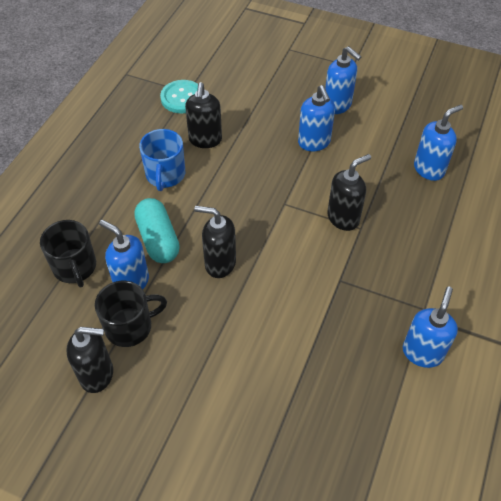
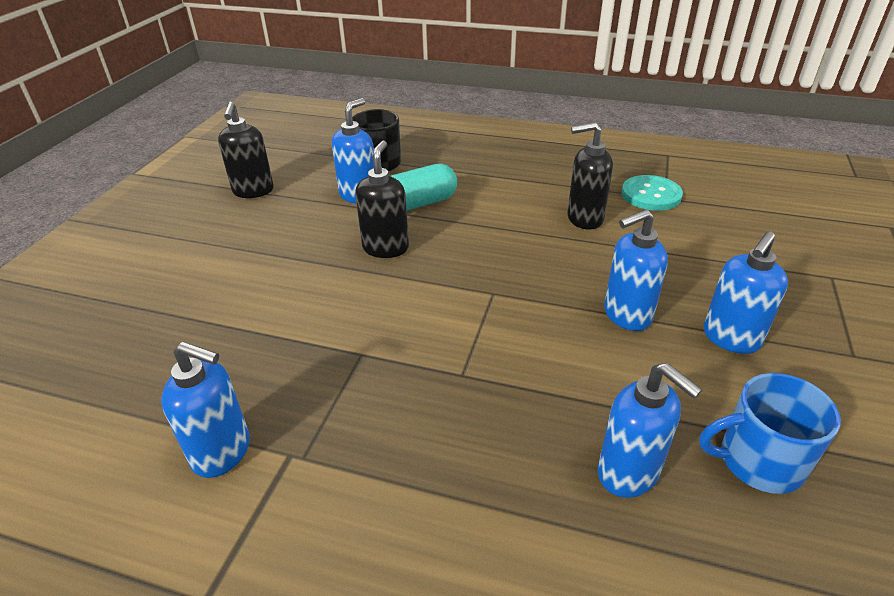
camera: 85 degrees right, 15 degrees down
black mug [95,281,167,347] -> none
blue mug [139,129,185,191] -> blue mug moved to [699,373,841,494]
black soap dispenser [327,154,371,231] -> none

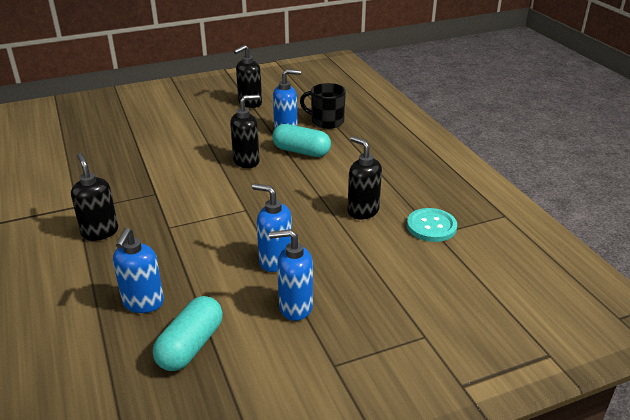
camera: 50 degrees right, 5 degrees down
blue soap dispenser [161,342,250,478] -> none
blue mug [699,373,841,494] -> turquoise capsule [153,296,223,371]
none -> black soap dispenser [71,153,118,241]

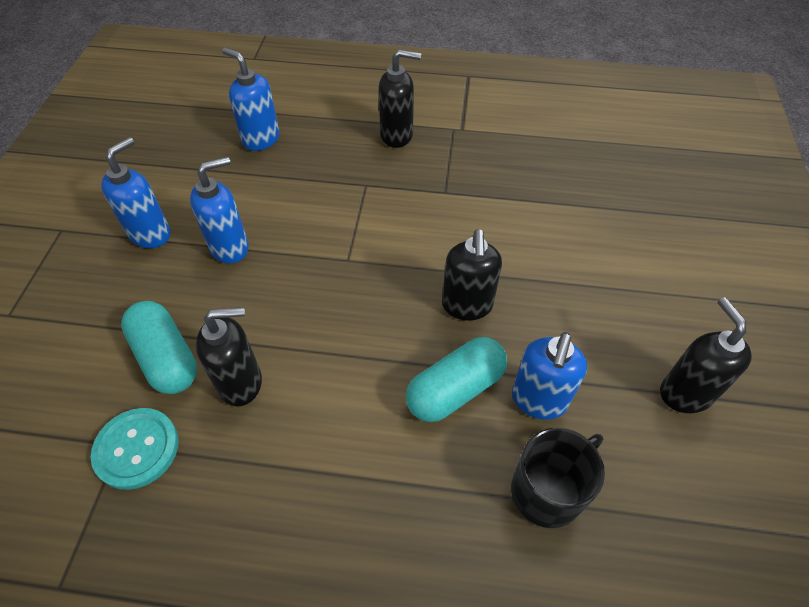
camera: 120 degrees right, 20 degrees up
turquoise capsule [153,296,223,371] -> turquoise capsule moved to [121,301,197,394]

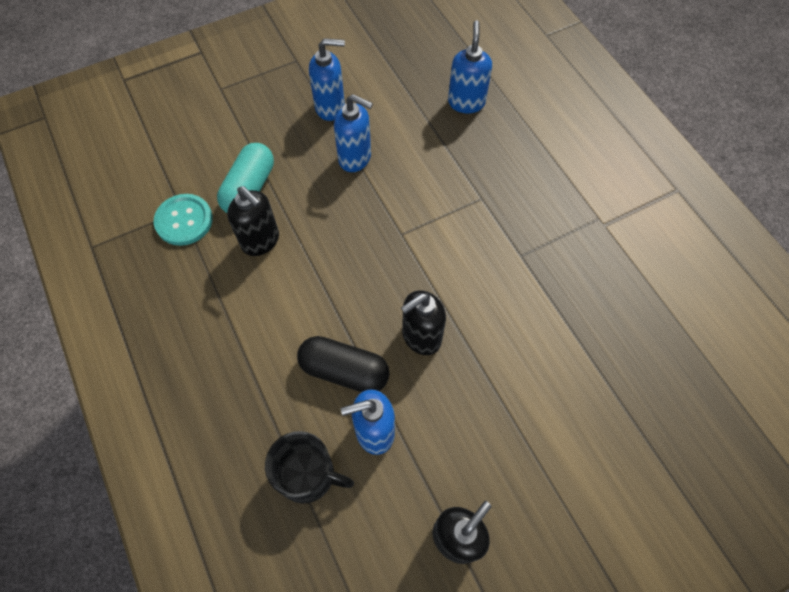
camera: 55 degrees right, 10 degrees up
black soap dispenser [378,49,421,148] -> none
turquoise capsule [406,337,507,422] -> black capsule [297,336,390,392]

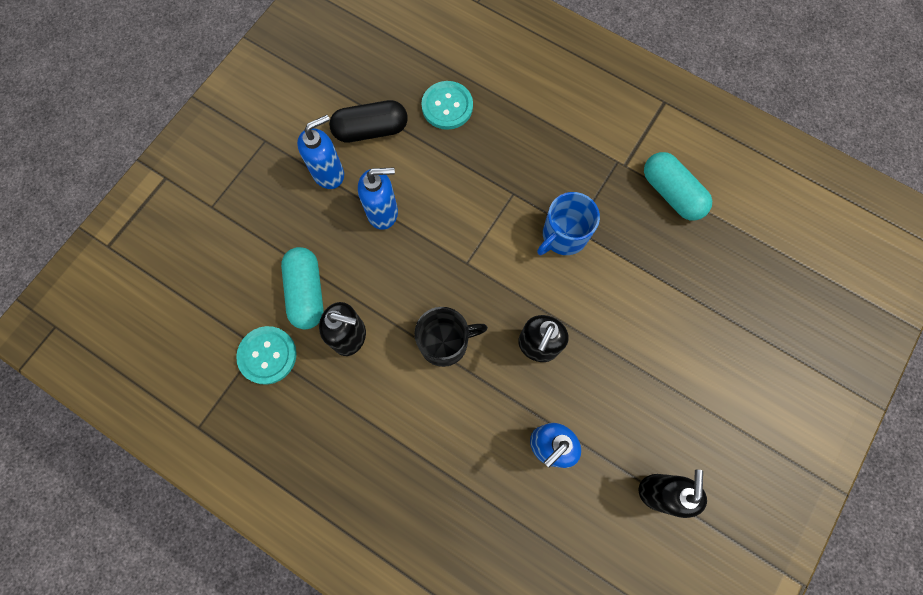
camera: 30 degrees left, 10 degrees up
black mug [265,431,354,504] -> black mug moved to [414,307,488,367]
black capsule [297,336,390,392] -> black capsule moved to [329,100,408,142]
blue soap dispenser [448,20,492,113] -> turquoise button [421,81,473,130]
none -> blue mug [537,192,600,255]
none -> turquoise capsule [644,152,712,221]

